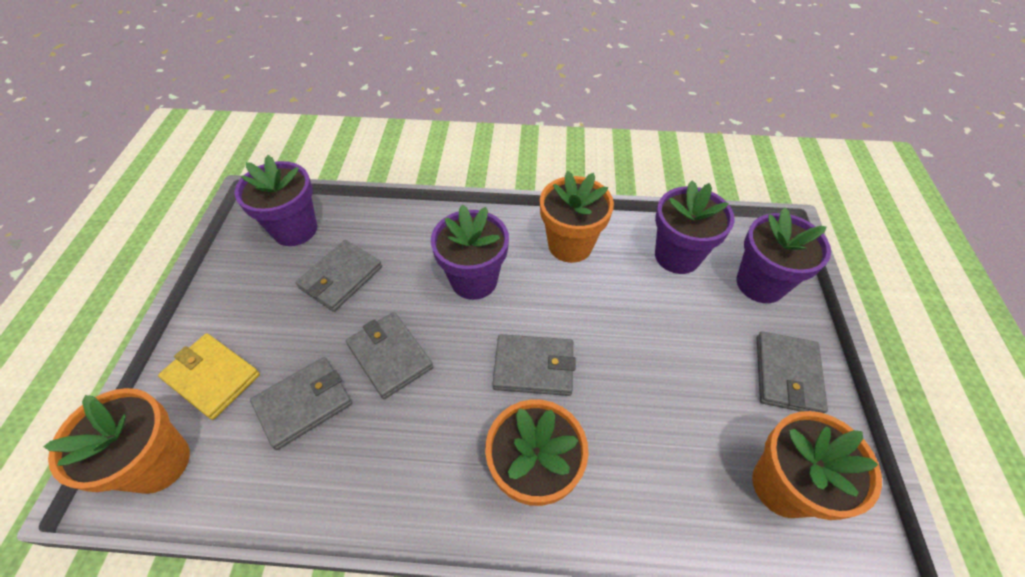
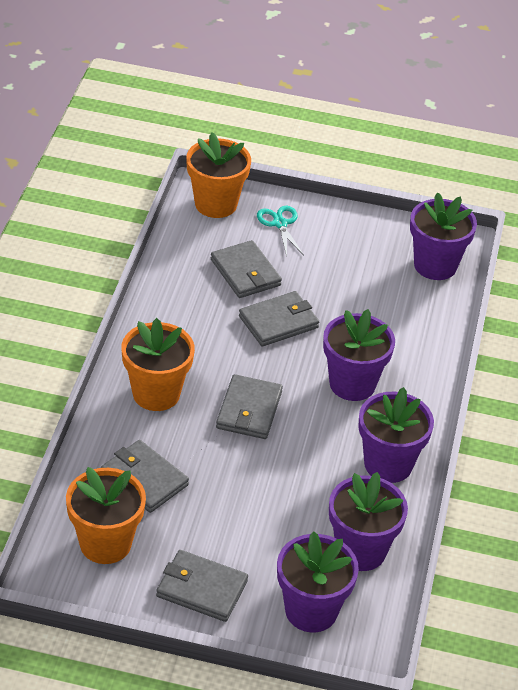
camera: 95 degrees right, 10 degrees down
yellow wallet [158,333,260,420] -> turquoise scissors [257,206,304,257]
grey wallet [296,240,382,312] -> grey wallet moved to [101,440,189,513]
orange flower pot [540,171,614,263] -> purple flower pot [358,387,434,483]

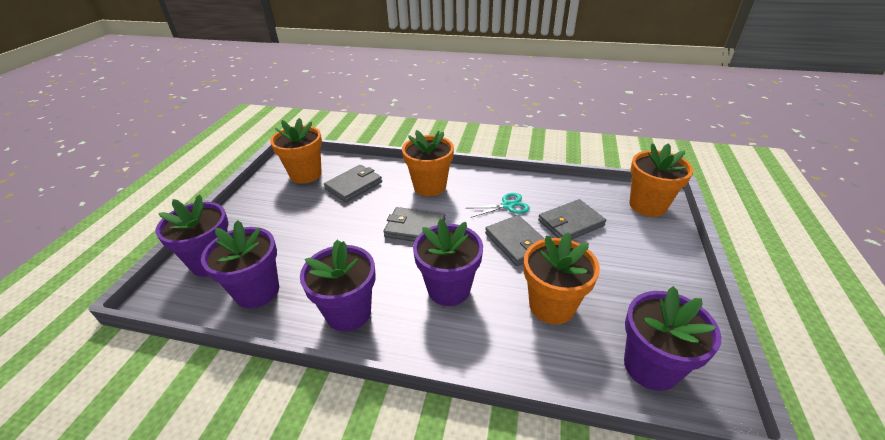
camera: 95 degrees right, 5 degrees down
grey wallet [156,550,248,622] -> none
turquoise scissors [257,206,304,257] -> turquoise scissors moved to [468,193,530,218]
none -> orange flower pot [524,232,600,324]

